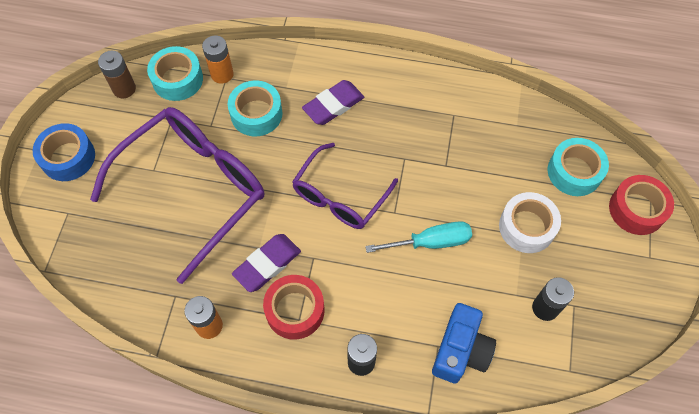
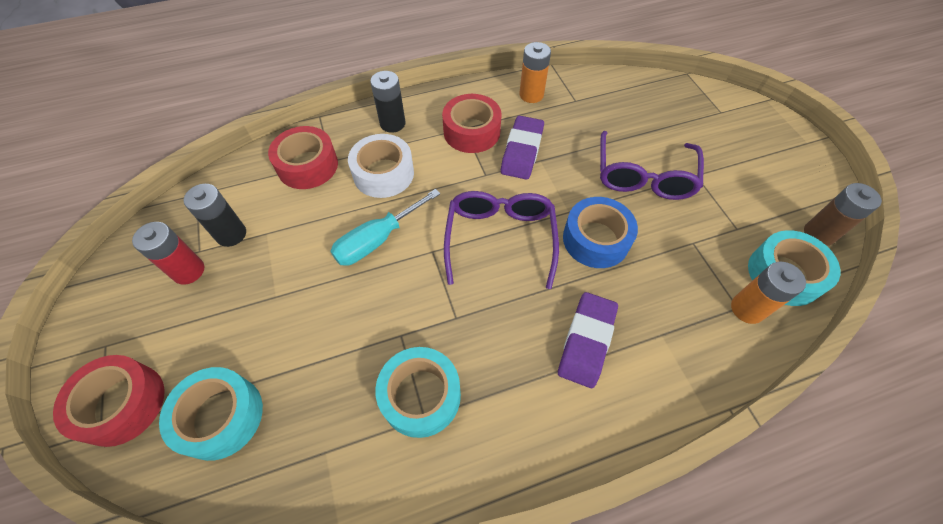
camera: 150 degrees right, 5 degrees down
blue tape [33,123,95,181] -> blue tape moved to [563,197,638,268]
purple glasses [90,107,264,284] -> purple glasses [600,131,704,200], size x0.60
turquoise tape [228,80,283,136] -> turquoise tape moved to [376,347,461,438]
blue camera [432,303,496,384] -> red tape [268,126,338,189]
white tape [499,192,561,253] -> white tape moved to [348,134,414,198]
none -> red battery [132,222,204,285]

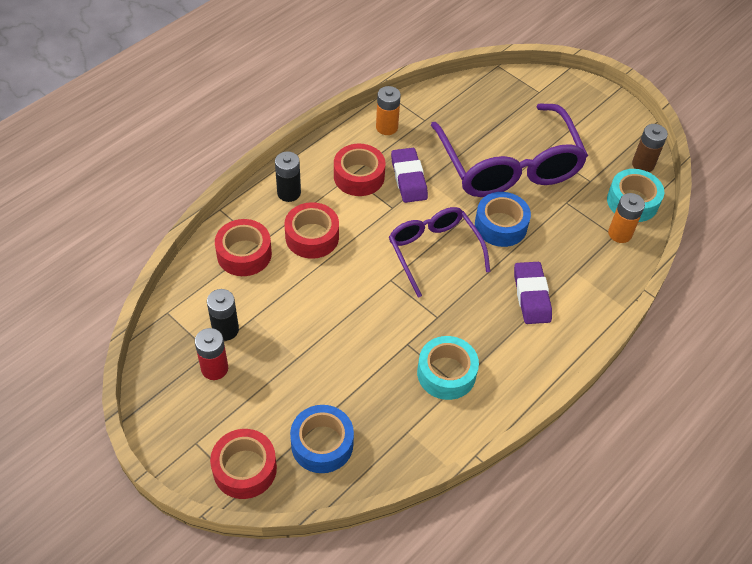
camera: 30 degrees left, 5 degrees down
turquoise tape [159,367,263,461] -> blue tape [290,405,354,473]
turquoise screwdriver [330,189,440,266] -> none
white tape [348,134,414,198] -> red tape [284,202,339,259]
purple glasses [600,131,704,200] -> purple glasses [431,103,588,197], size x1.66

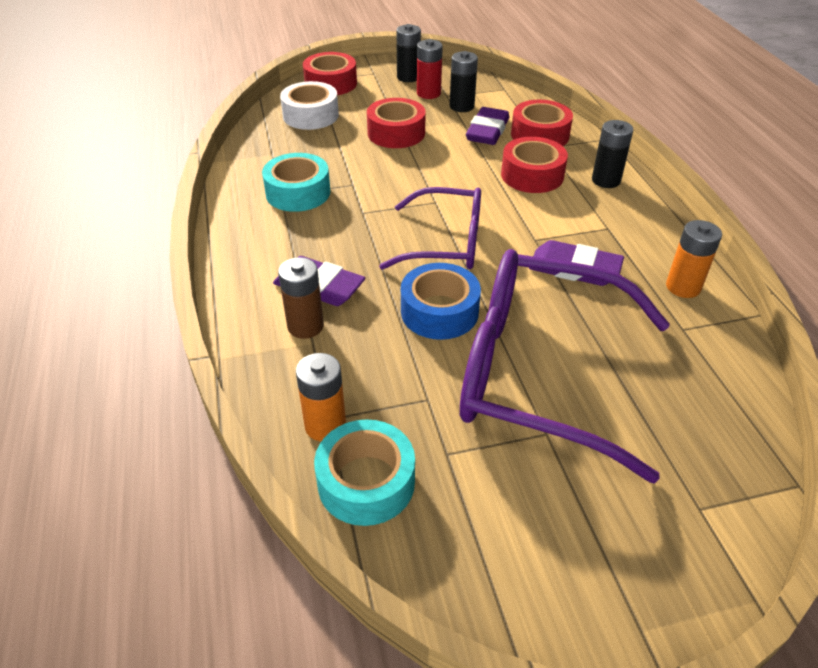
camera: 125 degrees right, 10 degrees down
blue tape [290,405,354,473] -> white tape [280,81,339,130]
red tape [334,144,385,196] -> red tape moved to [367,98,426,148]
brown battery [632,124,668,172] -> brown battery moved to [278,257,324,339]
none -> black battery [396,24,421,82]
none -> purple eraser [466,107,509,145]

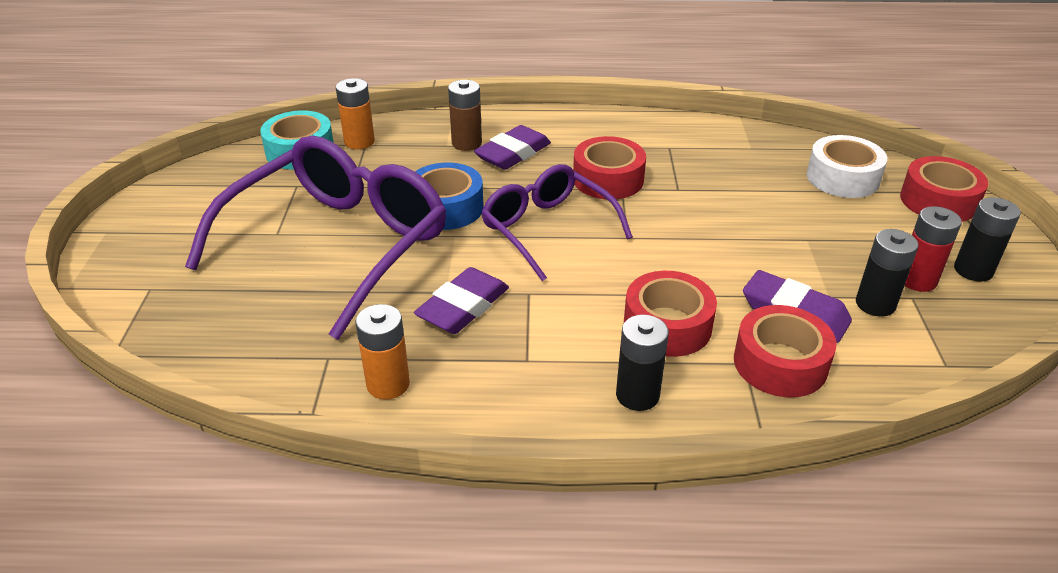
camera: 105 degrees right, 5 degrees down
turquoise tape [262,153,330,212] -> none
red tape [367,98,426,148] -> red tape moved to [573,136,646,199]
purple glasses [379,187,481,270] -> purple glasses turned 120 degrees clockwise [481,164,633,281]

